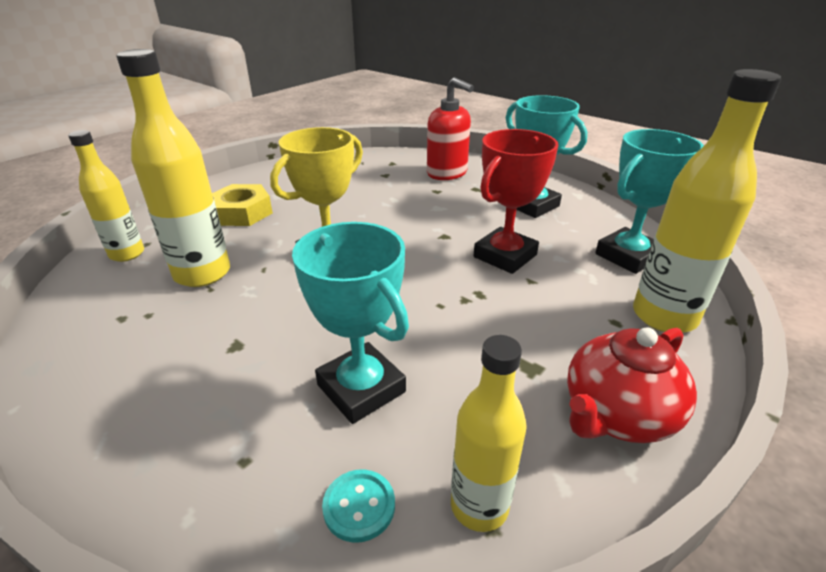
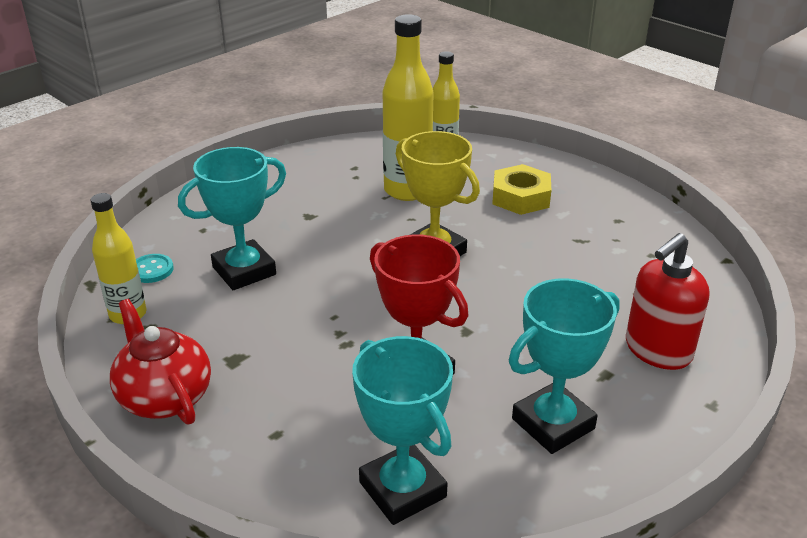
camera: 95 degrees right, 0 degrees up
yellow bottle [633,69,781,333] -> none

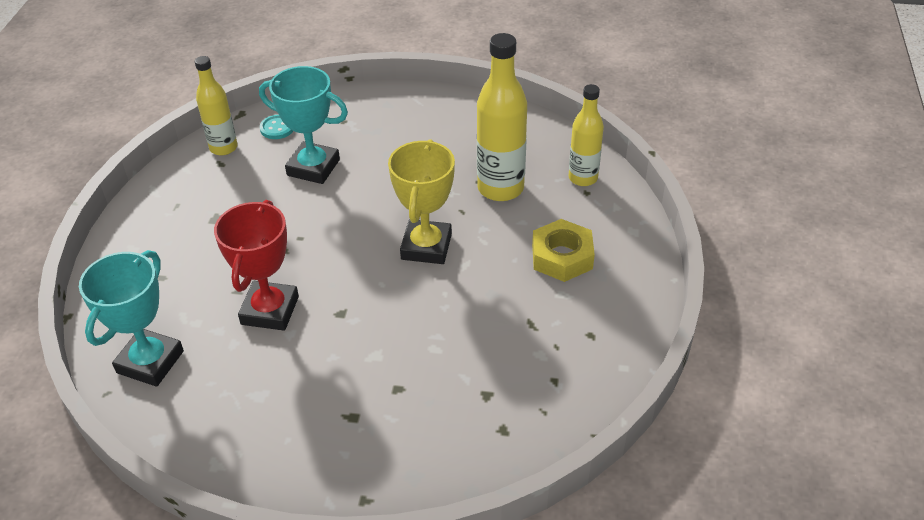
camera: 55 degrees right, 10 degrees up
red teapot [110,299,211,425] -> none
turquoise trophy [509,278,620,454] -> none
red soap dispenser [626,233,709,370] -> none

